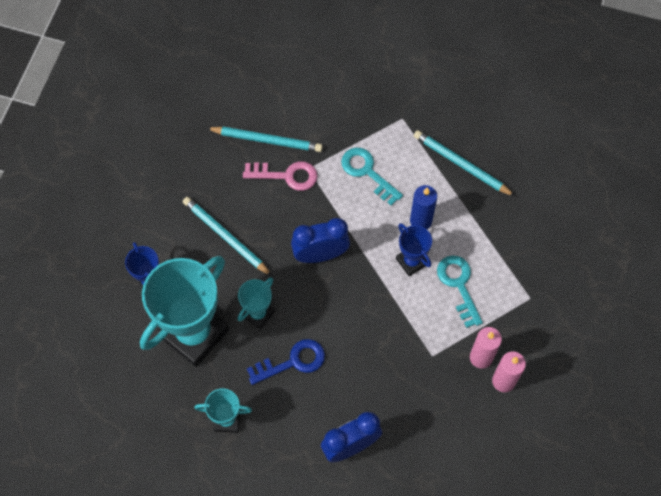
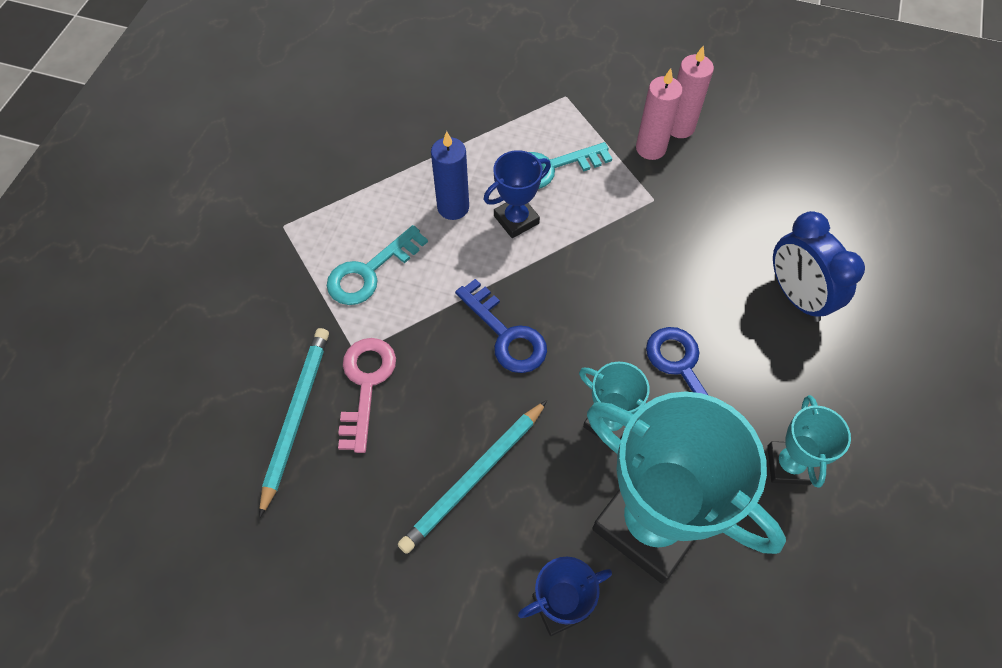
camera: 90 degrees left, 5 degrees down
blue clock [291,218,350,263] -> blue key [455,279,547,373]
turquoise pencil [414,130,515,196] -> none

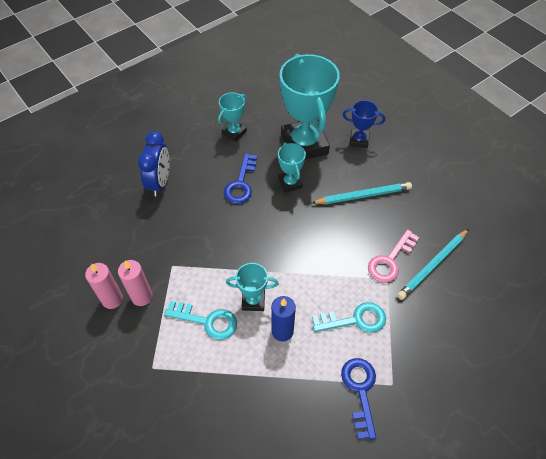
camera: 145 degrees left, 5 degrees down
blue key [455,279,547,373] -> blue key moved to [341,358,376,440]
blue trophy [484,150,551,238] -> turquoise trophy [226,263,279,311]

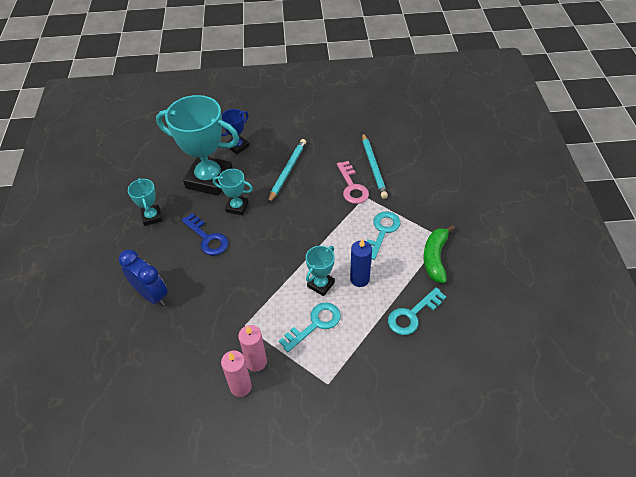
camera: 55 degrees left, 5 degrees down
blue key [341,358,376,440] -> green banana [424,225,455,283]
none -> turquoise key [388,287,446,335]

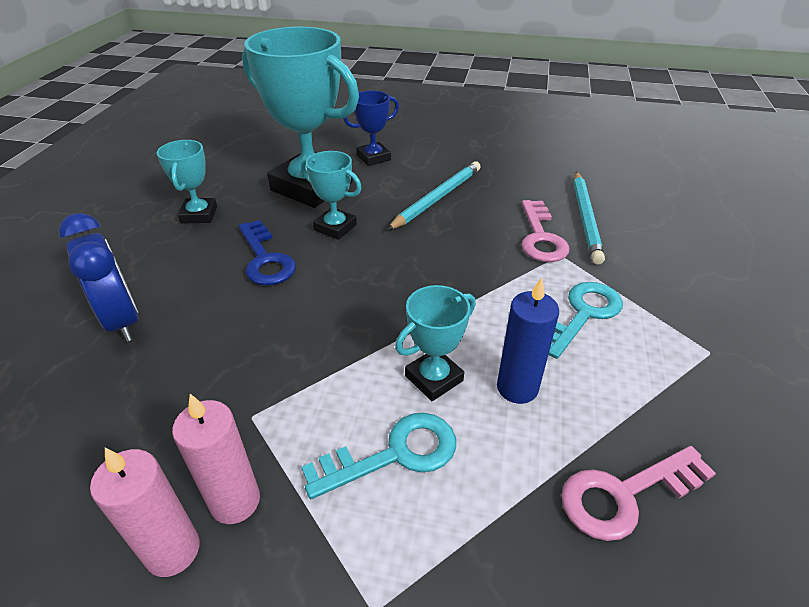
camera: 15 degrees right, 10 degrees down
turquoise key [388,287,446,335] -> pink key [561,446,716,541]
green banana [424,225,455,283] -> none

